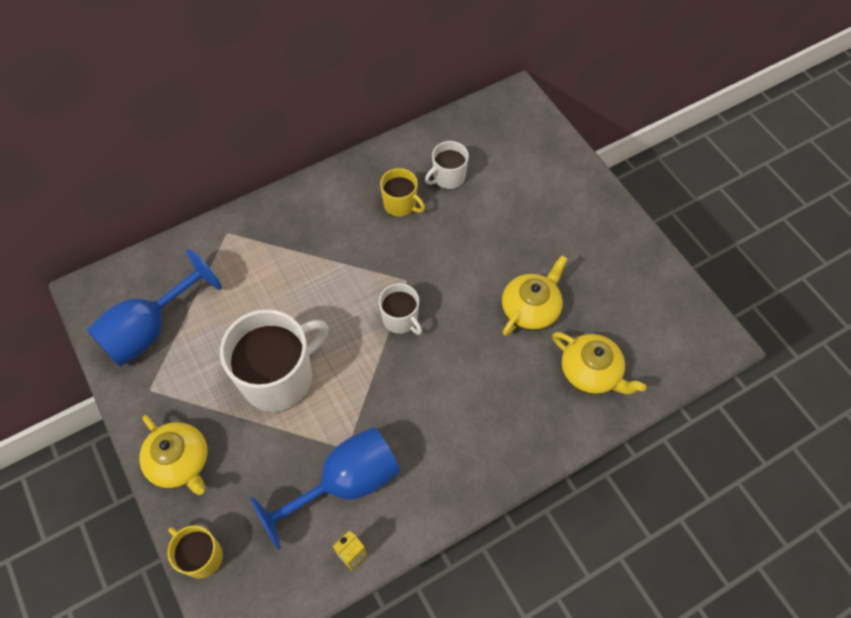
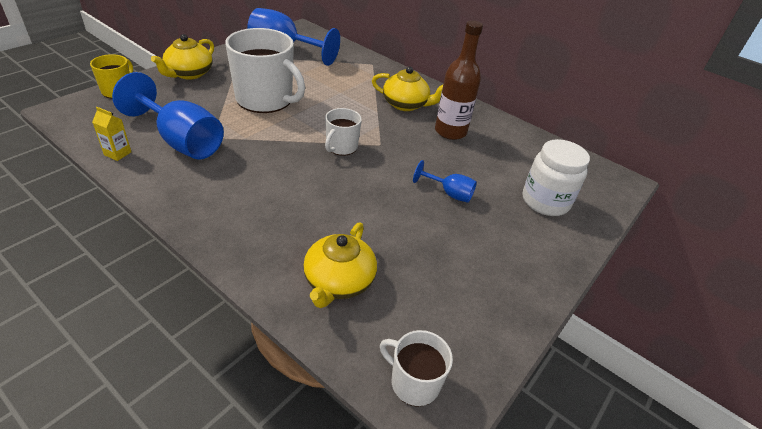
camera: 65 degrees right, 20 degrees down
yellow mug [380,168,425,217] -> brown bottle [435,20,483,140]
white mug [425,141,469,190] -> white mug moved to [380,330,453,406]
yellow teapot [502,255,567,336] -> yellow teapot moved to [372,67,443,111]
none -> blue goblet [413,160,477,203]
none -> white jar [523,139,590,216]

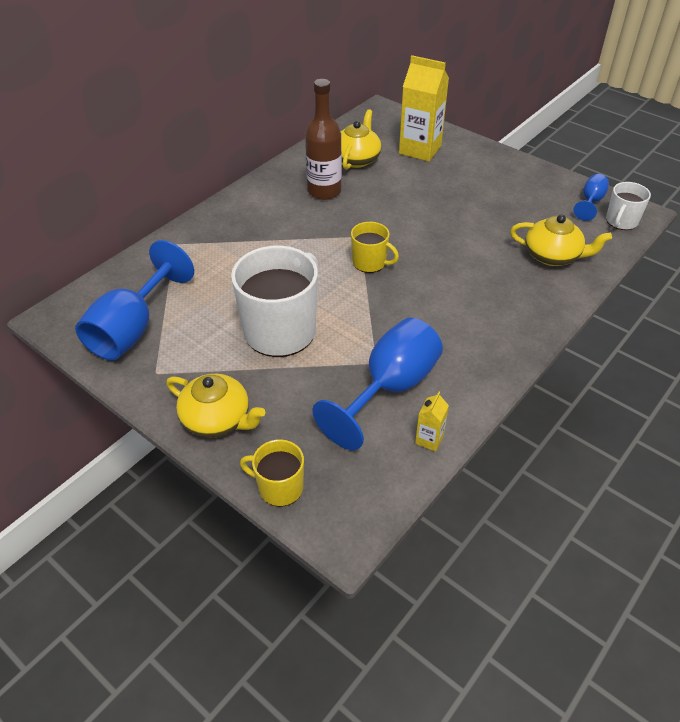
camera: 85 degrees left, 5 degrees up
white mug [325,108,362,156] -> yellow mug [351,222,399,273]
yellow teapot [372,67,443,111] -> yellow teapot moved to [341,109,381,170]
blue goblet [413,160,477,203] -> blue goblet moved to [574,174,609,221]
white jar [523,139,590,216] -> yellow carton [399,55,449,162]

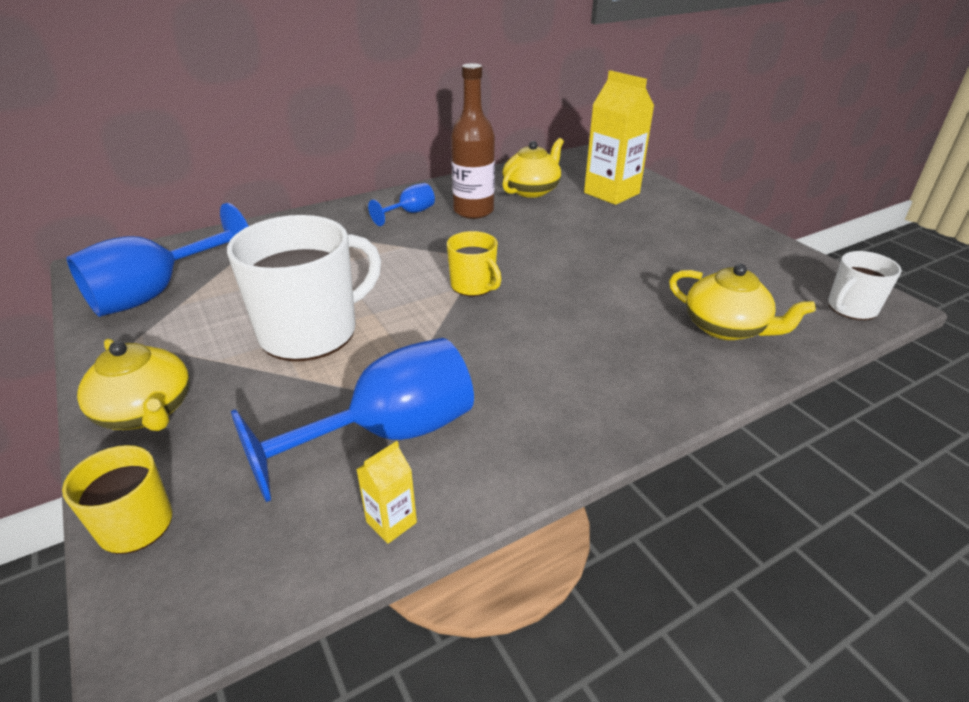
camera: 20 degrees right, 10 degrees down
blue goblet [574,174,609,221] -> blue goblet moved to [368,183,435,226]

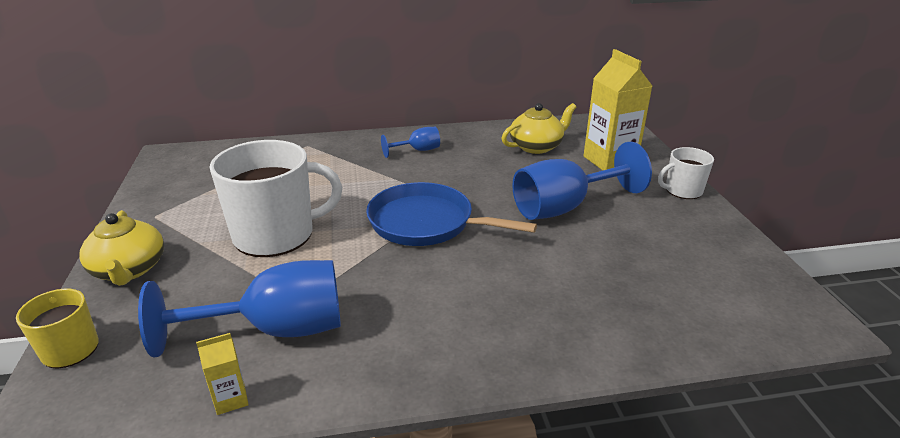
camera: 20 degrees right, 5 degrees down
blue goblet [67,203,248,317] -> blue goblet moved to [512,142,652,220]
yellow mug [447,231,501,296] -> blue pan [366,182,537,246]
brown bottle [451,63,495,219] -> none
yellow teapot [669,264,816,340] -> none
white mug [828,251,902,320] -> white mug moved to [658,147,714,199]

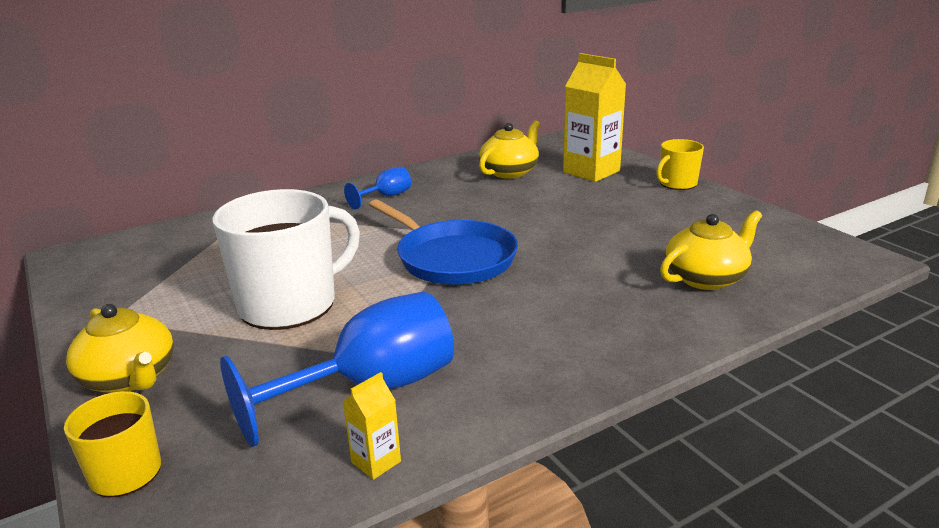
camera: 20 degrees left, 5 degrees down
blue pan [366,182,537,246] -> blue pan turned 135 degrees counterclockwise [369,199,518,285]
blue goblet [512,142,652,220] -> none
white mug [658,147,714,199] -> yellow mug [656,139,704,190]
none -> yellow teapot [660,210,762,290]

